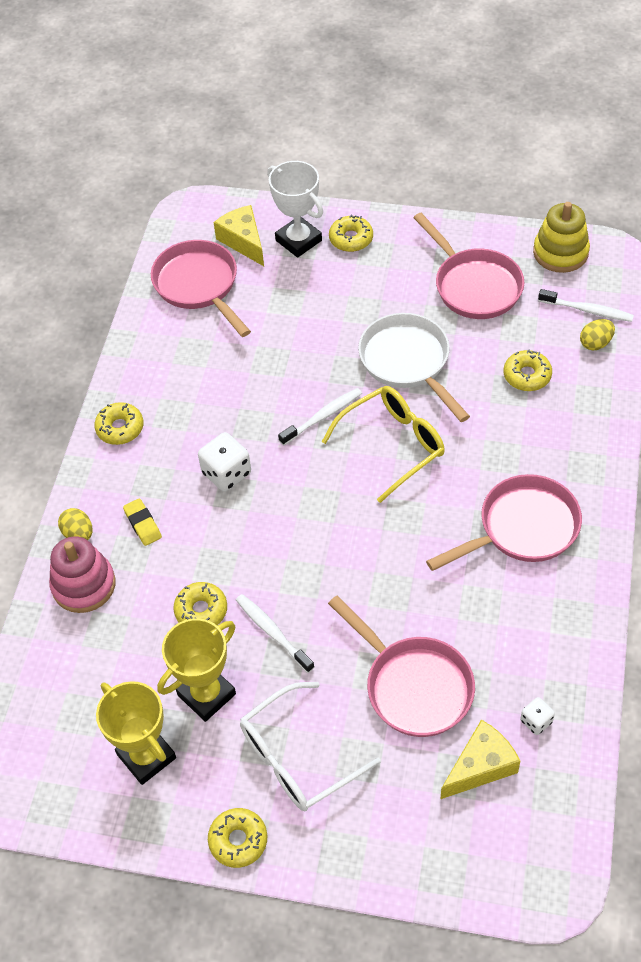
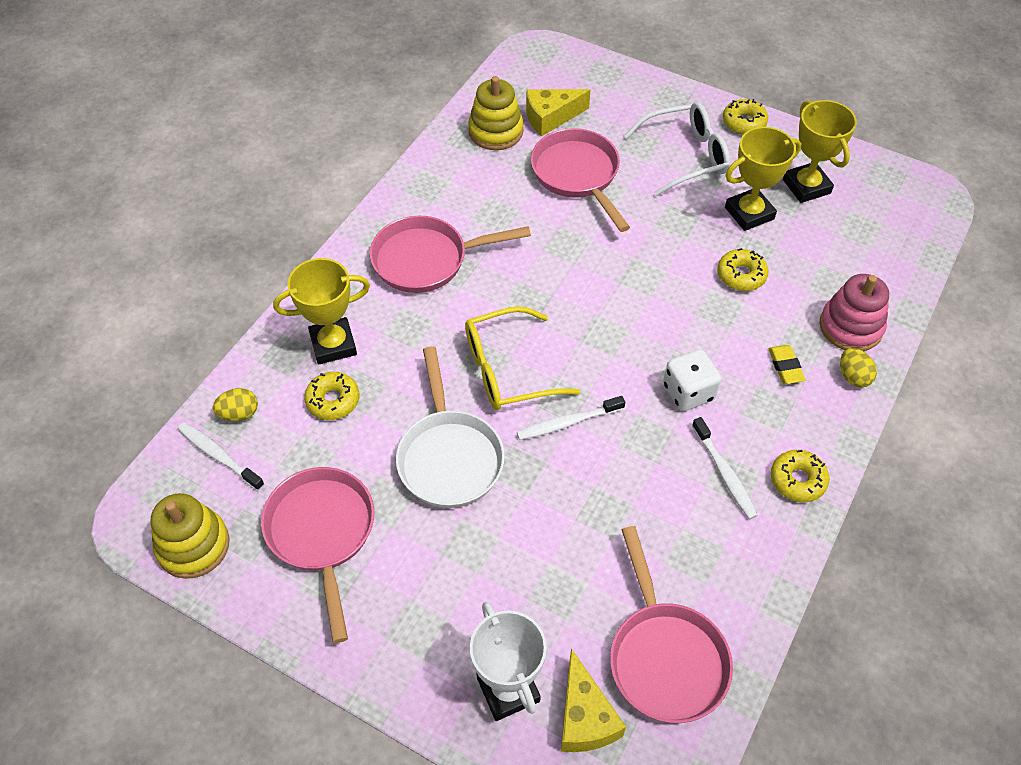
camera: 165 degrees left, 0 degrees up
white toothbrush [236,594,314,673] -> white toothbrush moved to [692,417,758,519]
yellow donut [329,215,373,252] -> none
white dice [520,697,555,735] -> yellow stacking toy [468,76,524,150]
none -> yellow trophy [273,258,370,364]

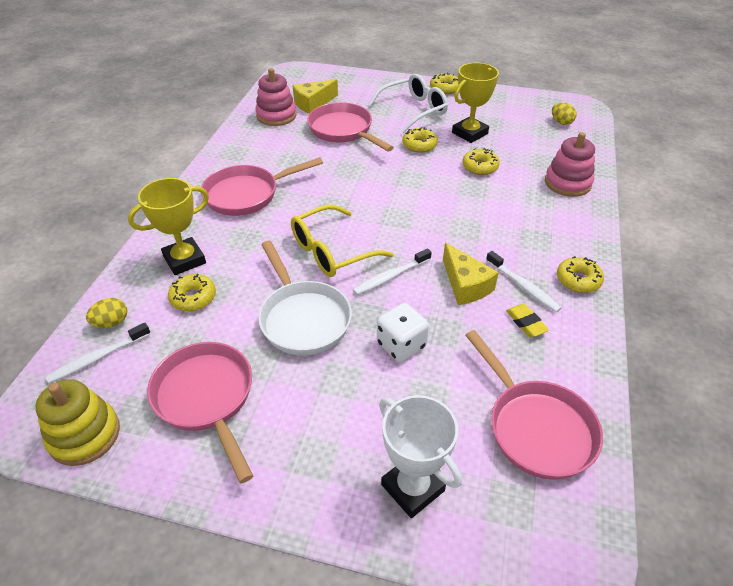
camera: 15 degrees left, 10 degrees down
white toothbrush [178,422,264,491] -> white toothbrush turned 60 degrees counterclockwise [46,323,151,383]
yellow stacking toy [468,76,524,150] -> pink stacking toy [255,68,296,126]
yellow cheese [561,648,626,752] -> yellow cheese moved to [443,243,499,305]
white dice [663,349,721,411] -> white dice moved to [377,303,429,362]
yellow eraser [768,345,805,384] -> yellow eraser moved to [506,304,549,337]
yellow trophy [783,100,857,203] -> none
yellow egg [840,348,877,388] -> yellow egg moved to [552,103,577,125]
none -> yellow donut [402,127,438,153]

